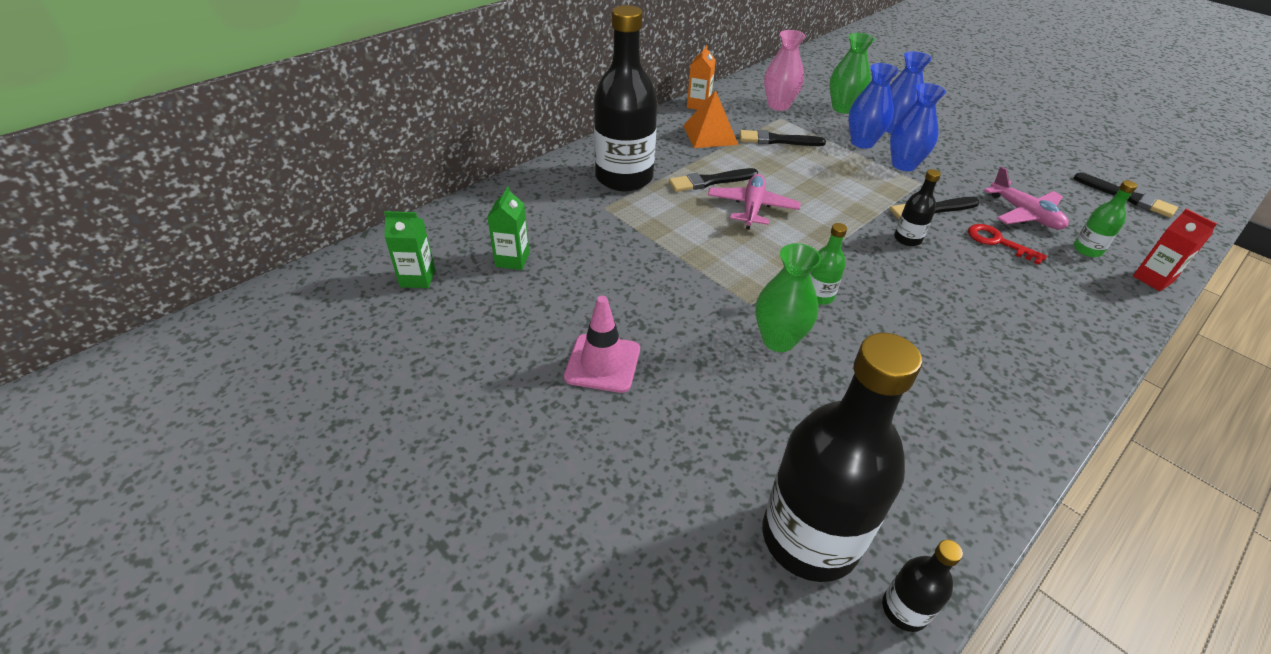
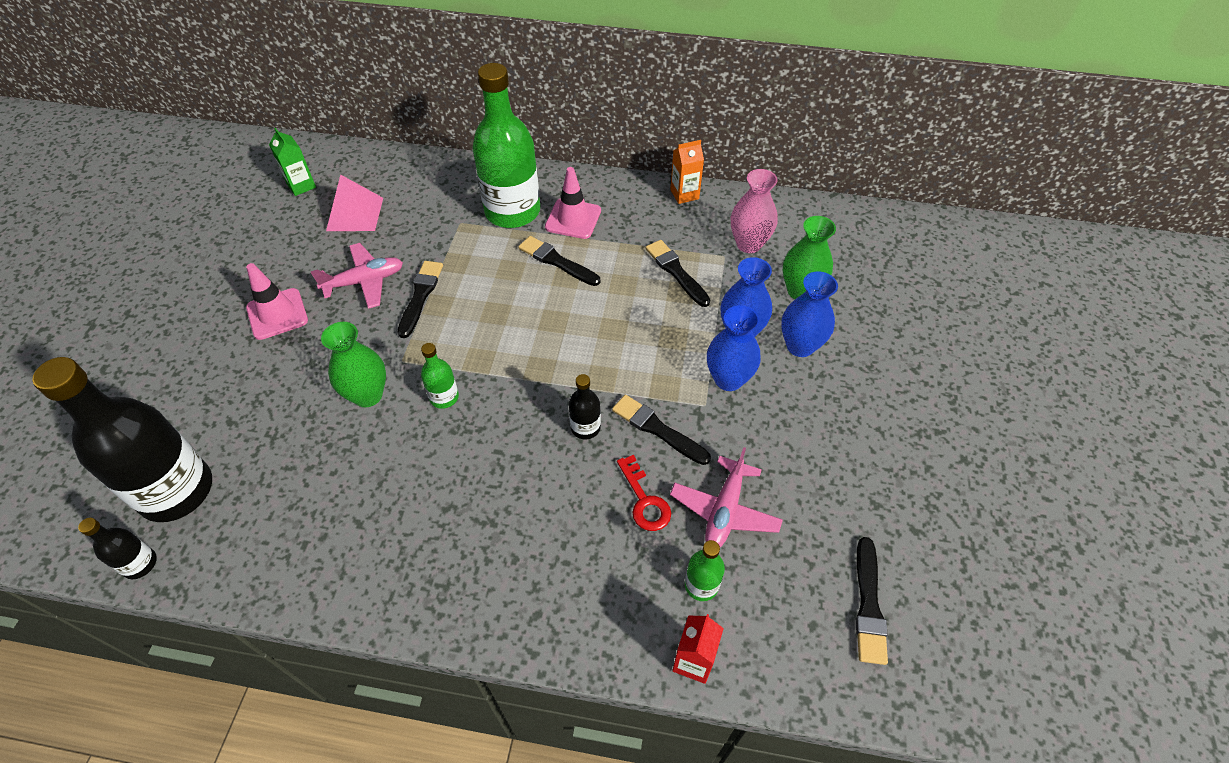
camera: 55 degrees right, 10 degrees up
green carton [487,186,530,270] -> pink pyramid [326,174,383,231]
black bottle [594,5,657,191] -> green bottle [472,63,540,228]
orange pyramid [683,90,738,148] -> none
pink plane [708,174,801,230] -> pink plane moved to [310,243,403,309]
red key [968,224,1047,265] -> red key turned 150 degrees clockwise [617,455,671,531]
none -> black brush [397,261,443,338]
none -> pink traffic cone [545,167,601,239]

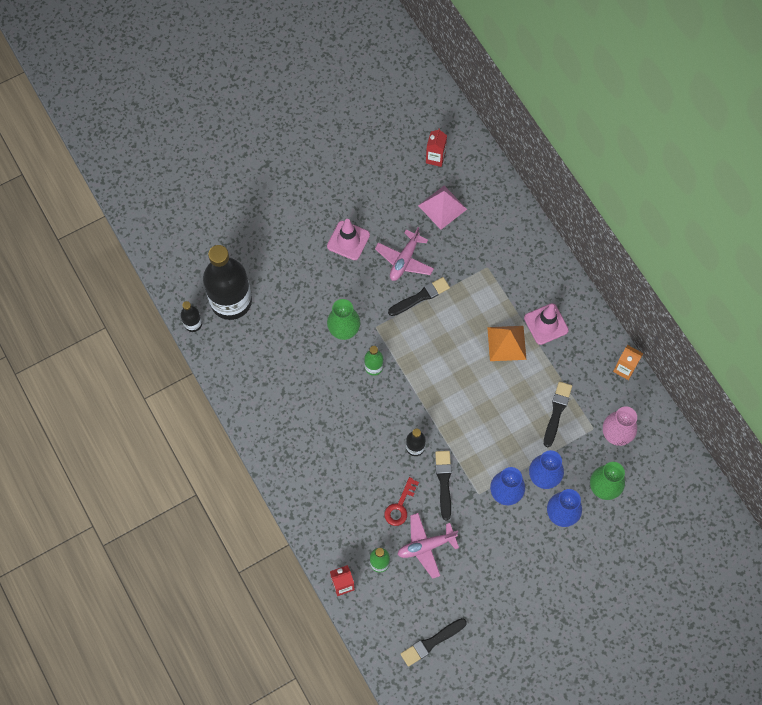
camera: 50 degrees right, 15 degrees up
green carton [269,128,316,196] -> red carton [426,128,447,167]
pink plane [310,243,403,309] -> pink plane turned 90 degrees clockwise [375,227,434,281]
green bottle [472,63,540,228] -> none
black brush [519,236,600,286] -> orange pyramid [487,326,526,361]

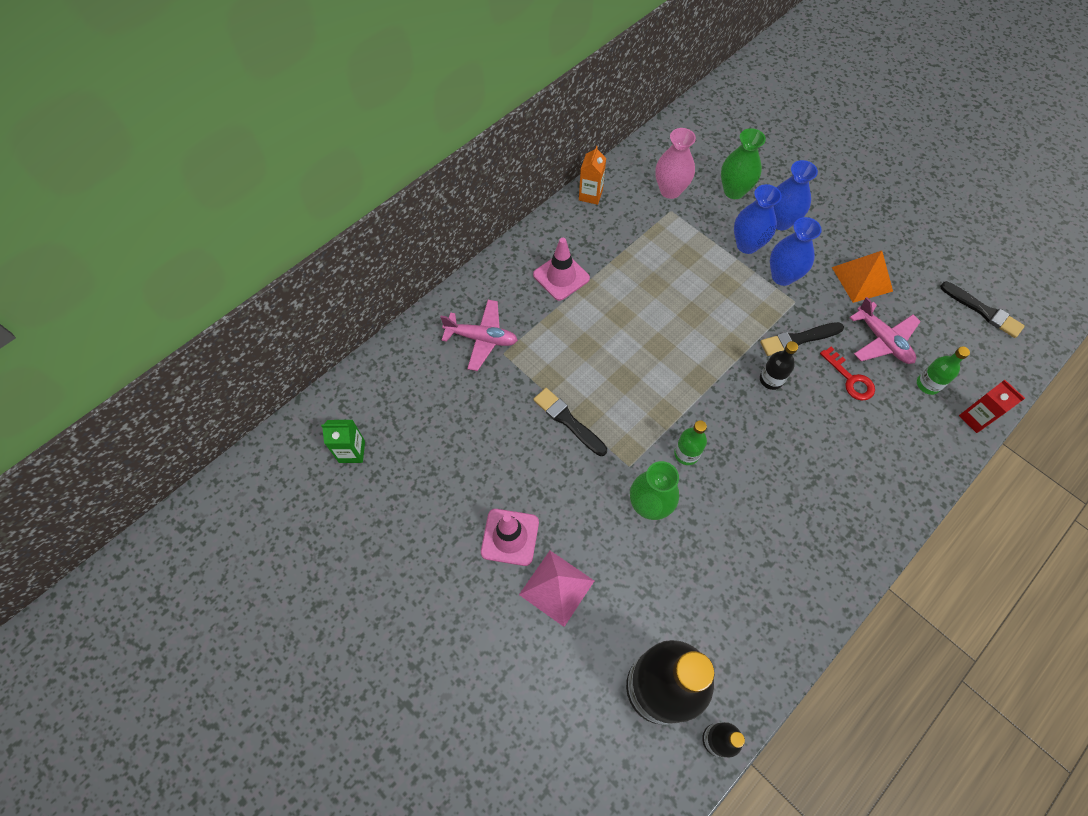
camera: 105 degrees left, 5 degrees down
pink plane [375,227,434,281] -> pink plane moved to [440,300,518,371]
red key [384,477,419,526] -> red key turned 45 degrees clockwise [820,347,875,401]
pink pyramid [418,186,467,229] -> pink pyramid moved to [519,551,594,627]
red carton [426,128,447,167] -> green carton [321,420,365,463]
orange pyramid [487,326,526,361] -> orange pyramid moved to [832,251,893,303]
black brush [544,381,572,447] -> none

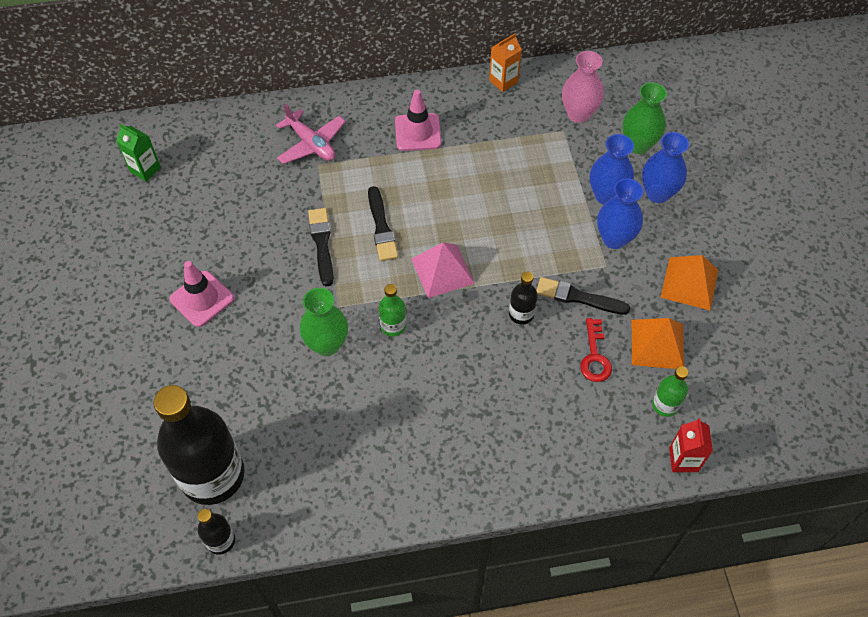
camera: 35 degrees right, 5 degrees down
pink pyramid [519,551,594,627] -> pink pyramid moved to [411,242,475,298]
pink plane [849,297,921,364] -> orange pyramid [632,318,684,369]
black brush [940,281,1025,338] -> black brush moved to [368,186,398,261]

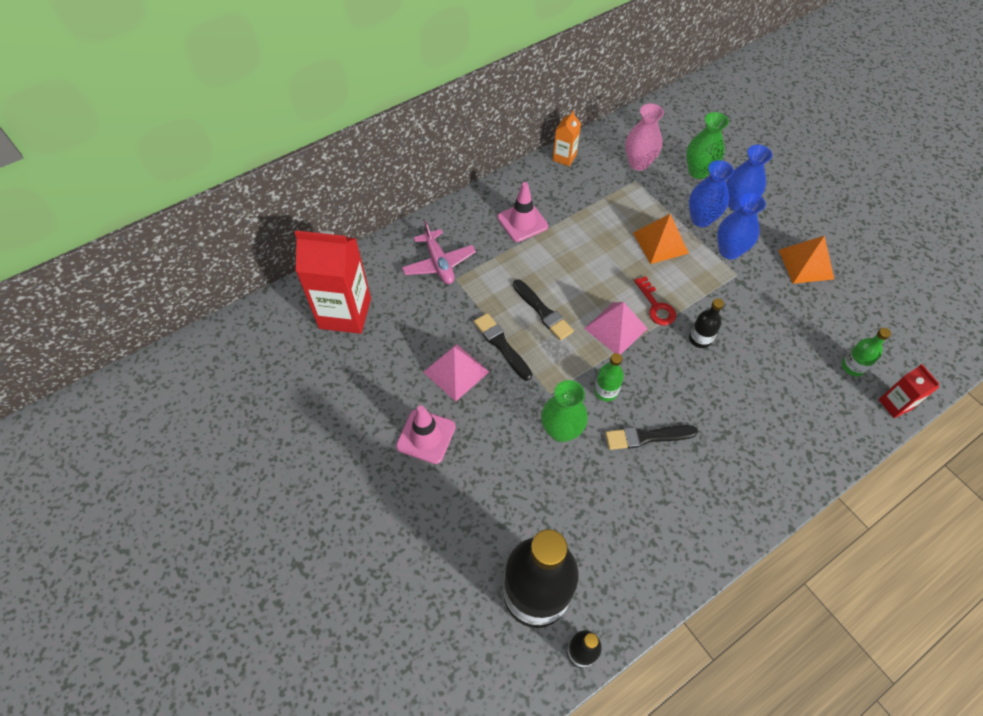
camera: 25 degrees left, 0 degrees up
green carton [116,124,161,182] -> none
pink plane [276,103,346,164] -> pink plane turned 45 degrees clockwise [402,221,476,284]
black brush [536,277,630,315] -> black brush moved to [605,425,698,450]
red key [580,318,612,382] -> red key moved to [634,276,676,325]
orange pyramid [632,318,684,369] -> orange pyramid moved to [633,214,689,264]
none -> red carton [295,230,371,334]
none -> pink pyramid [423,344,489,402]

